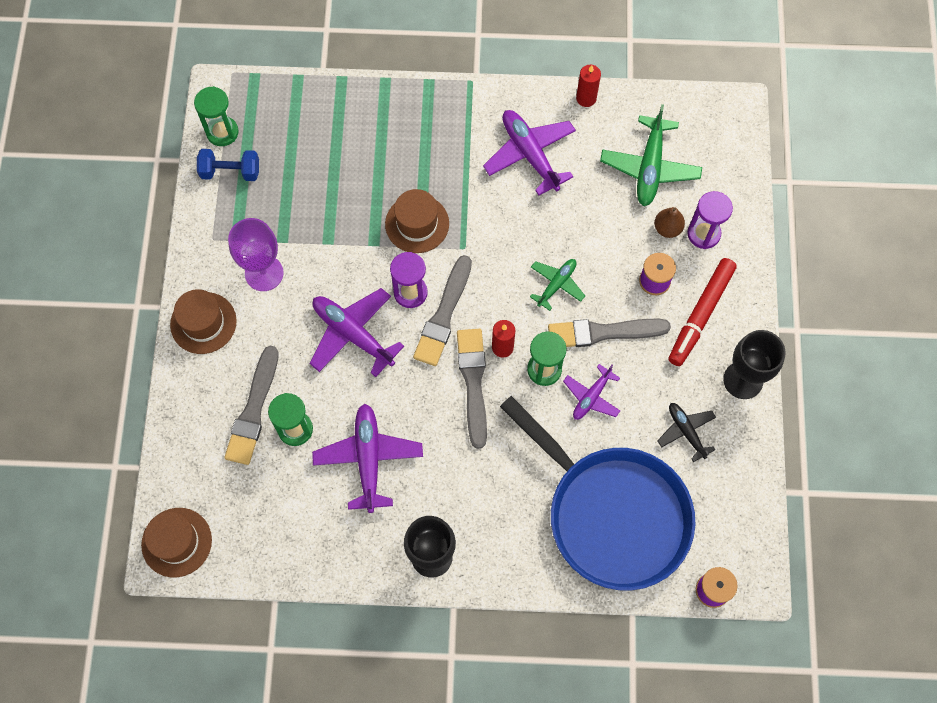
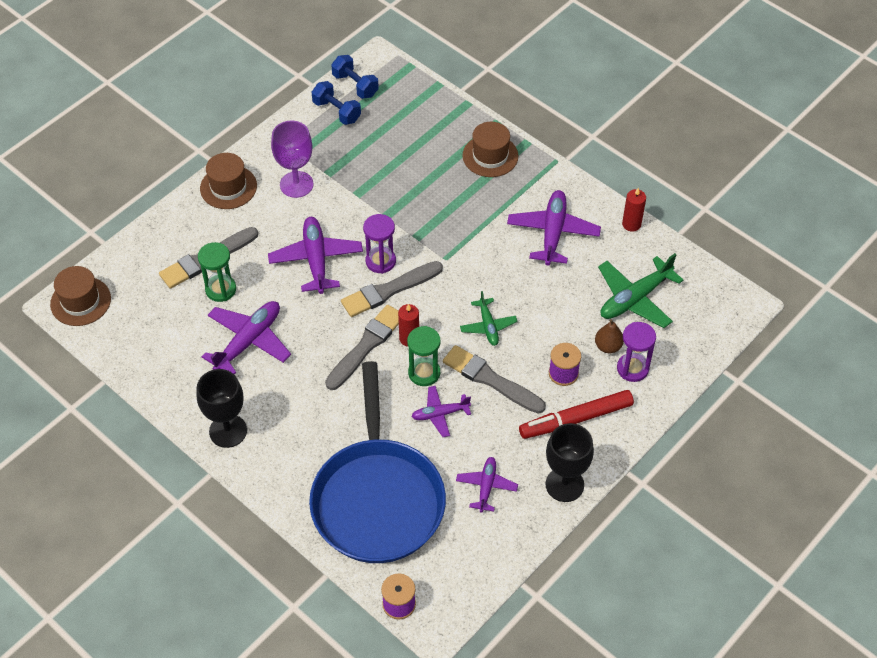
camera: 40 degrees right, 15 degrees down
green hourglass [194,86,239,146] -> blue dumbbell [331,55,379,99]
brown hat [385,189,449,253] -> brown hat moved to [462,122,518,177]
green plane [530,259,585,311] -> green plane turned 90 degrees clockwise [460,291,518,346]
black plane [657,403,716,462] -> purple plane [456,457,518,512]

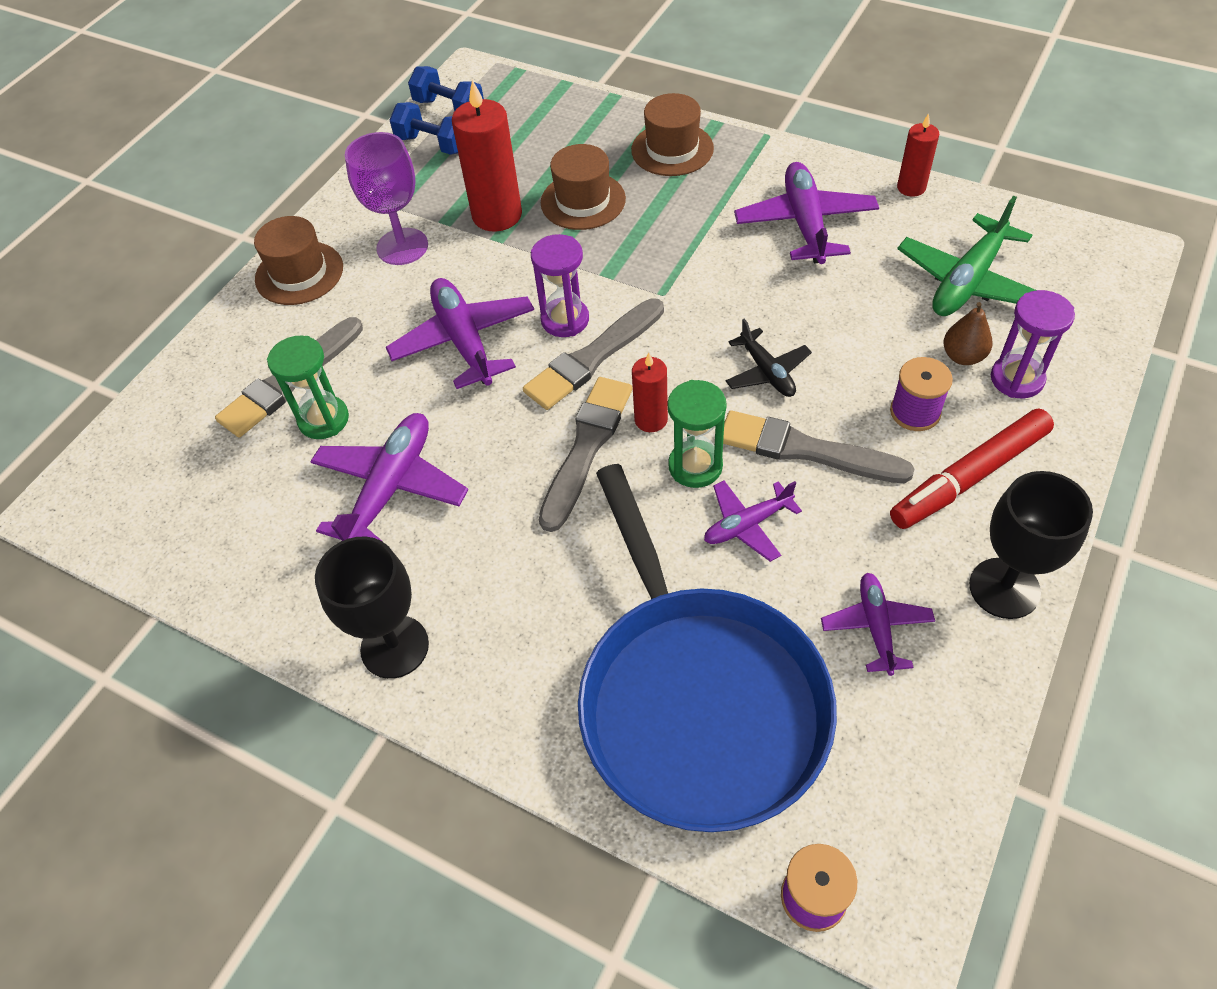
camera: 10 degrees left, 0 degrees up
brown hat [50,266,111,326] -> brown hat moved to [541,144,626,230]
green plane [460,291,518,346] -> black plane [725,319,812,397]
none -> red candle [452,80,522,232]

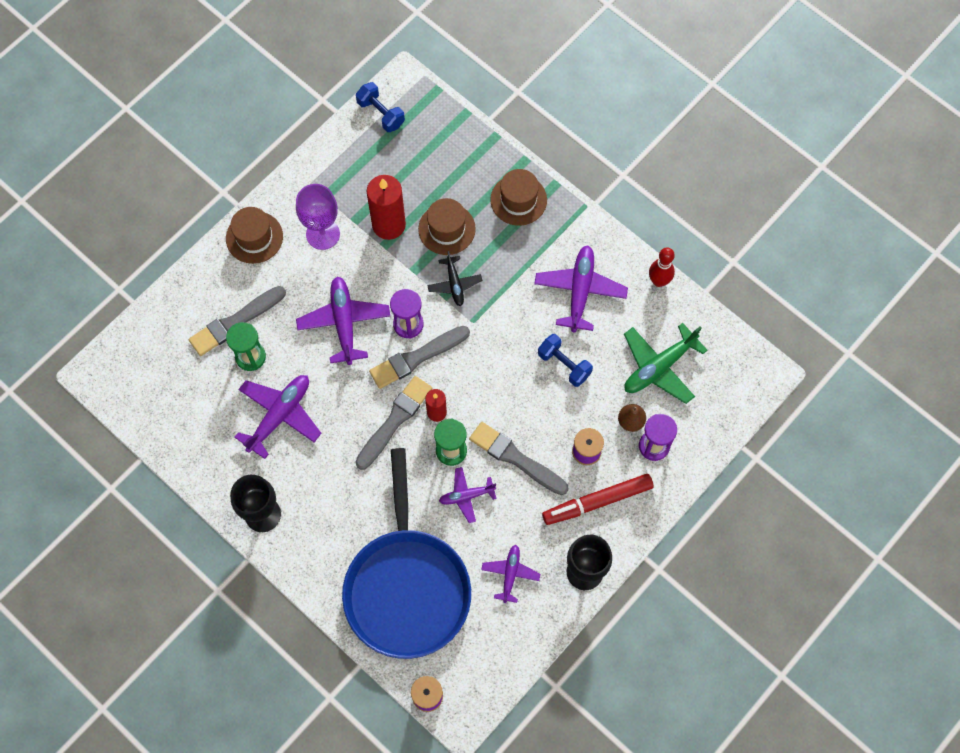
camera: 10 degrees right, 15 degrees up
blue dumbbell [390,102,458,155] -> blue dumbbell moved to [538,334,593,387]
black plane [725,319,812,397] -> black plane moved to [427,251,482,306]
red candle [897,113,940,197] -> red bowling pin [649,247,675,287]

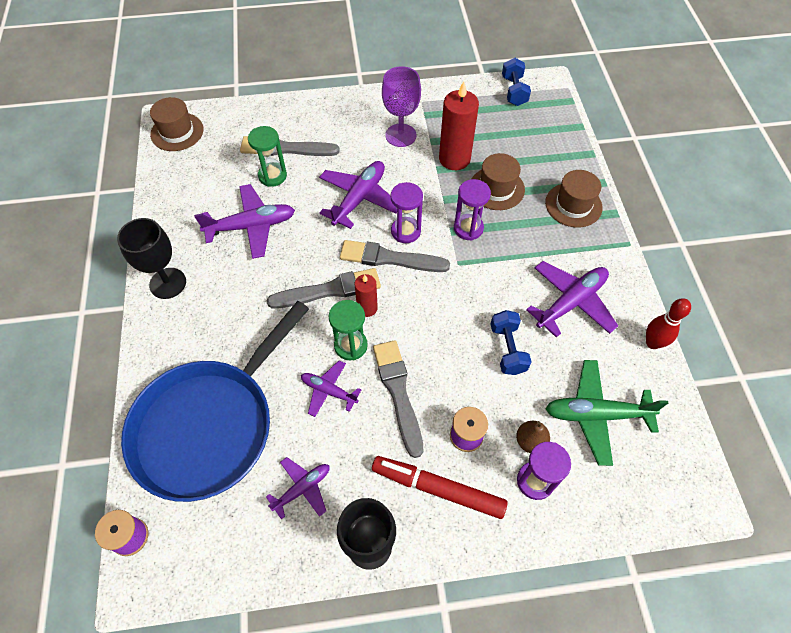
camera: 40 degrees right, 10 degrees down
brown hat [226,207,283,264] -> brown hat moved to [150,97,204,151]
black plane [427,251,482,306] -> purple hourglass [454,179,491,240]

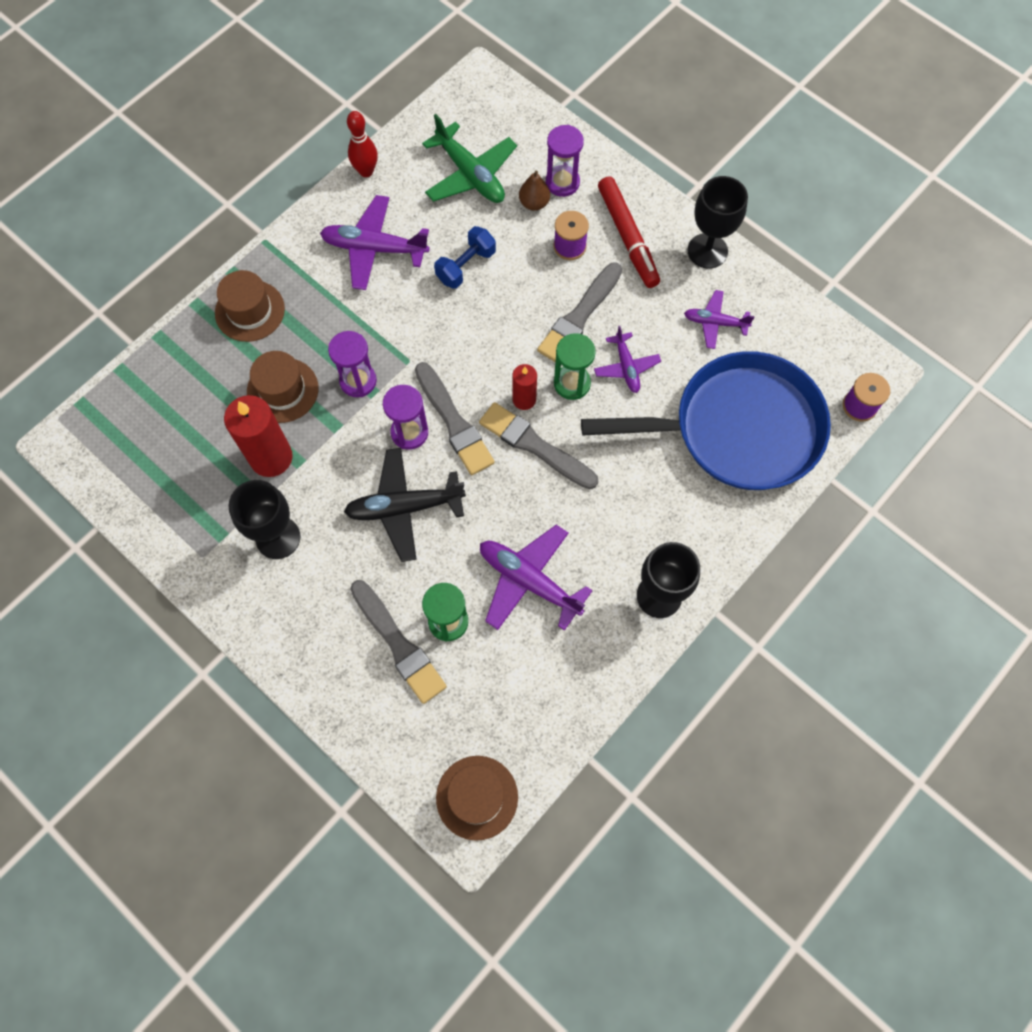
camera: 130 degrees left, 10 degrees up
purple plane [319,161,397,229] -> black plane [344,448,466,562]
purple goblet [382,66,421,147] -> black goblet [228,480,300,559]
blue dumbbell [502,58,531,106] -> none

